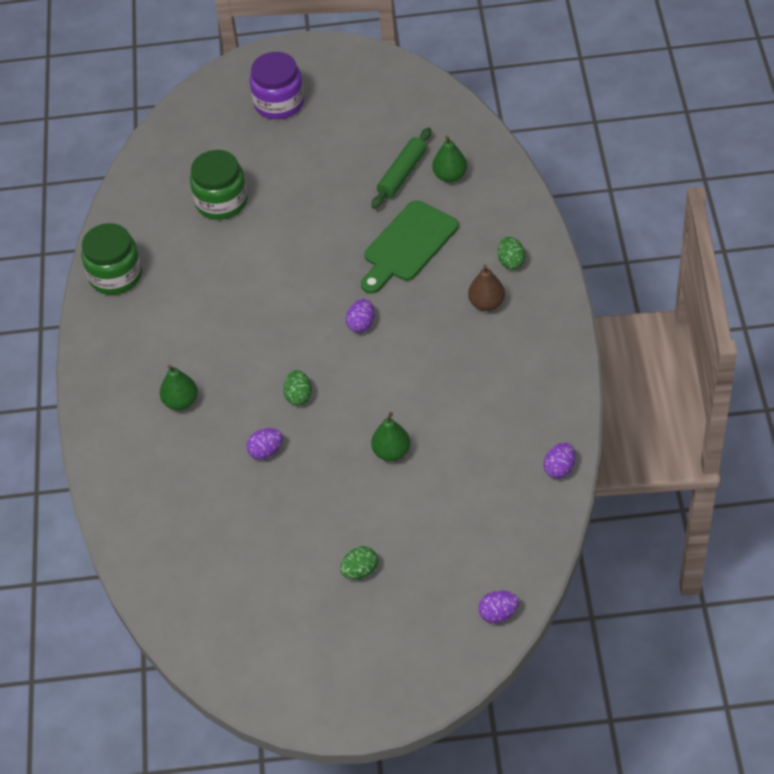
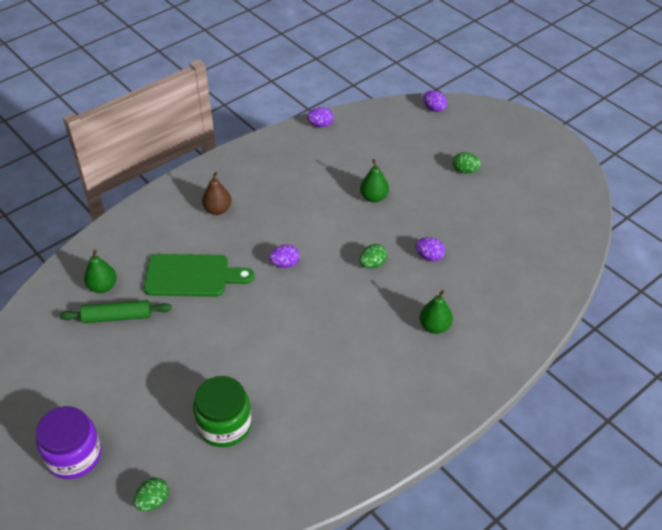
camera: 130 degrees left, 5 degrees down
green jar [81,223,142,295] -> none
green egg [498,236,526,270] -> green egg moved to [134,478,169,511]

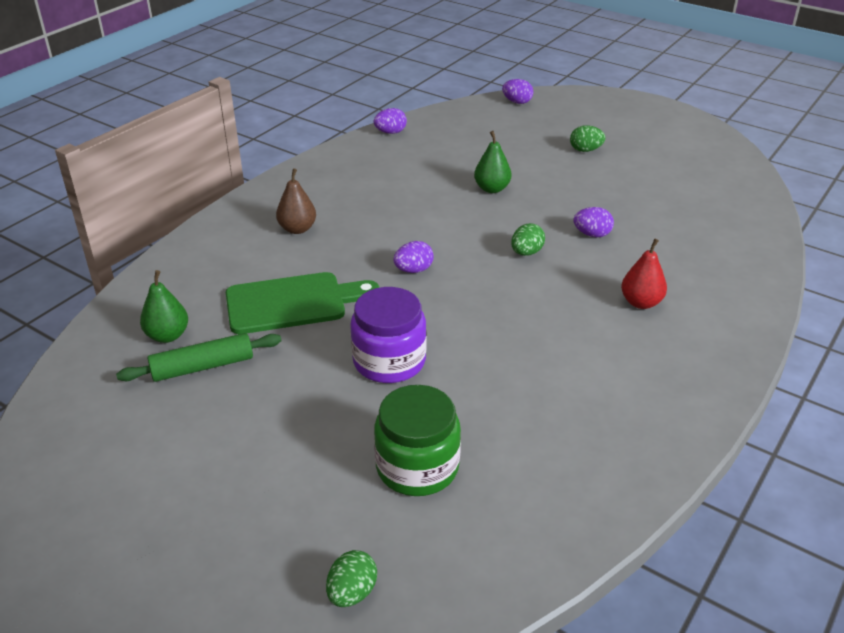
camera: 15 degrees left, 10 degrees down
purple jar [36,406,101,479] -> purple jar moved to [350,287,427,383]
green pear [420,290,453,334] -> red pear [621,239,667,309]

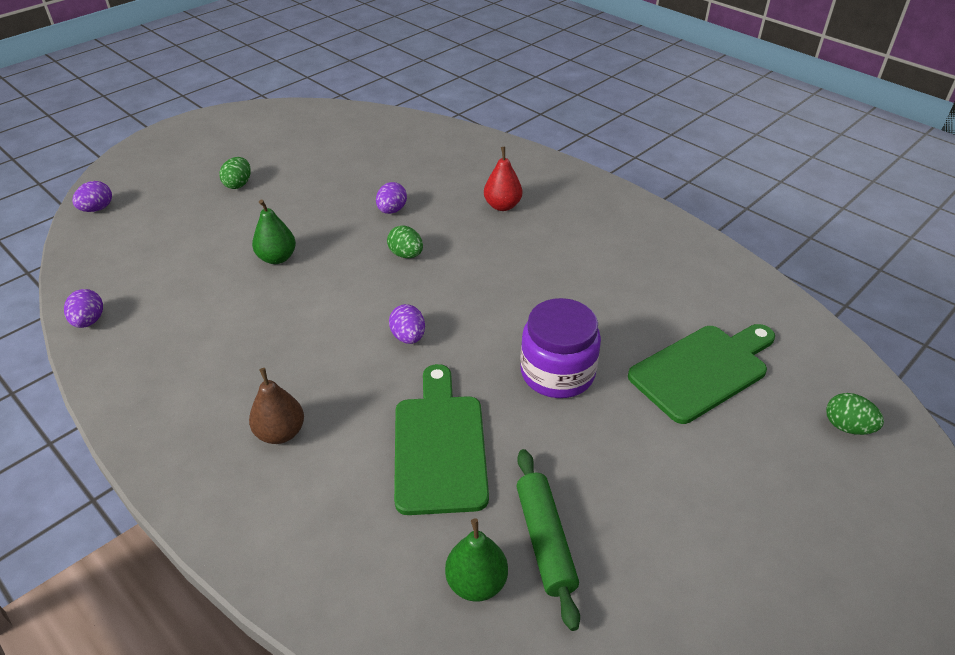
camera: 80 degrees left, 5 degrees up
green jar [374,385,461,496] -> green cutting board [628,324,775,424]

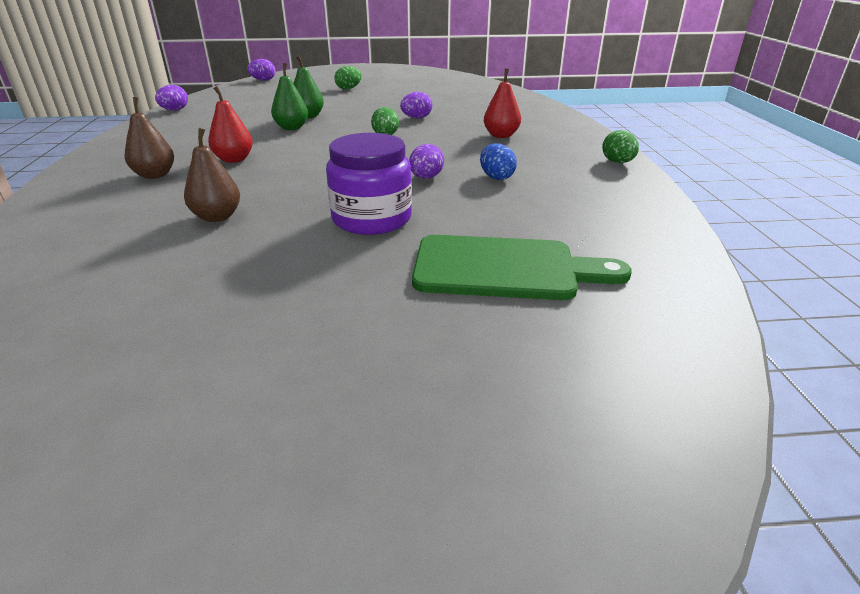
camera: 40 degrees right, 10 degrees down
purple egg [389,304,425,344] -> purple egg moved to [409,144,444,179]
green cutting board [394,364,489,515] -> brown pear [184,128,240,222]
green pear [445,518,508,602] -> green pear moved to [271,63,308,130]
green rolling pin [517,449,580,631] -> none
green egg [826,393,884,435] -> green egg moved to [602,130,639,163]
none -> red pear [208,86,253,163]
none -> blue egg [480,143,517,180]

